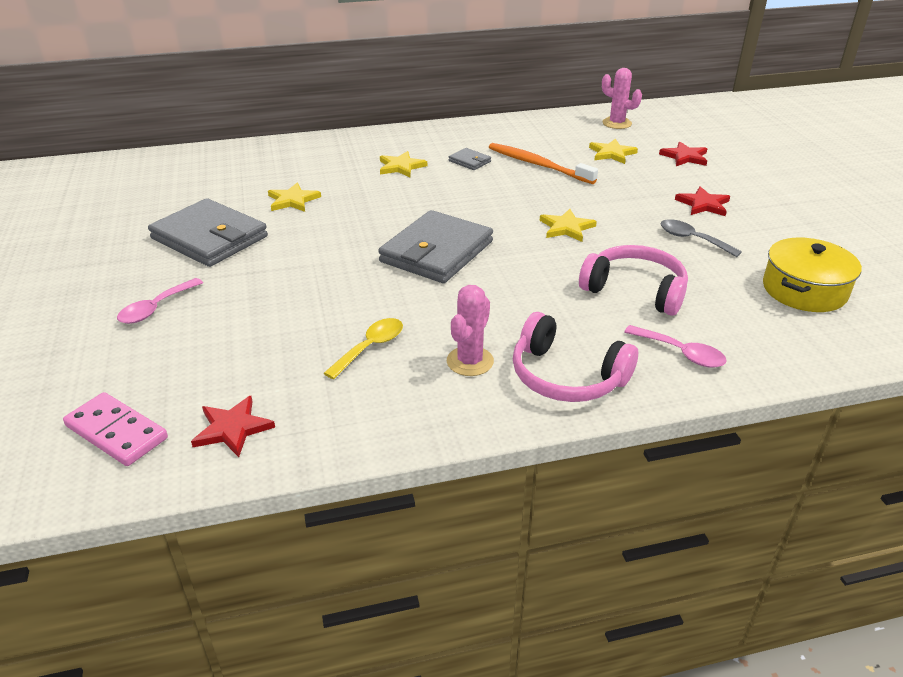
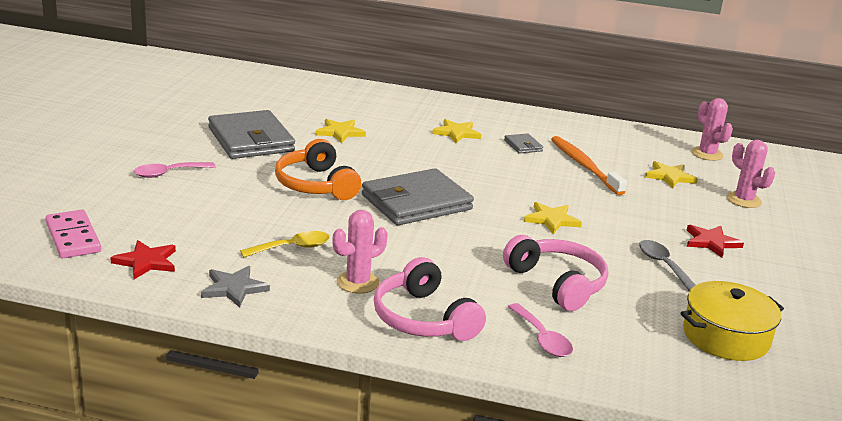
camera: 25 degrees right, 10 degrees down
red star [659,141,707,166] -> pink cactus [727,140,775,208]
none -> grey star [201,266,270,308]
none -> orange headphones [275,139,361,200]

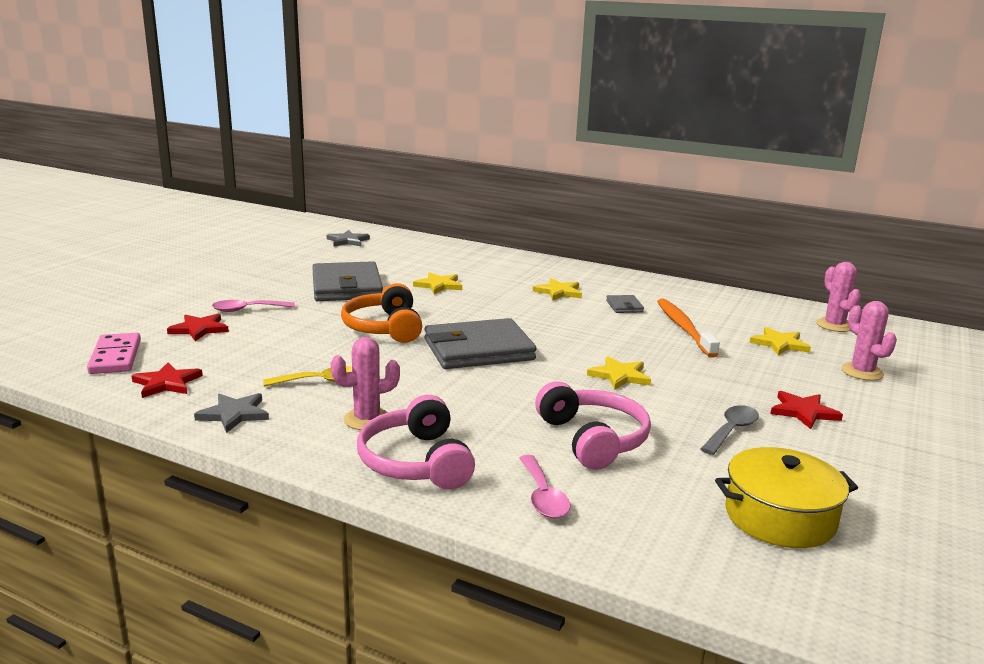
camera: 15 degrees right, 5 degrees down
grey spoon [639,240,695,291] -> grey spoon turned 45 degrees clockwise [701,405,759,455]
none -> red star [167,314,229,341]
none -> grey star [327,230,370,246]

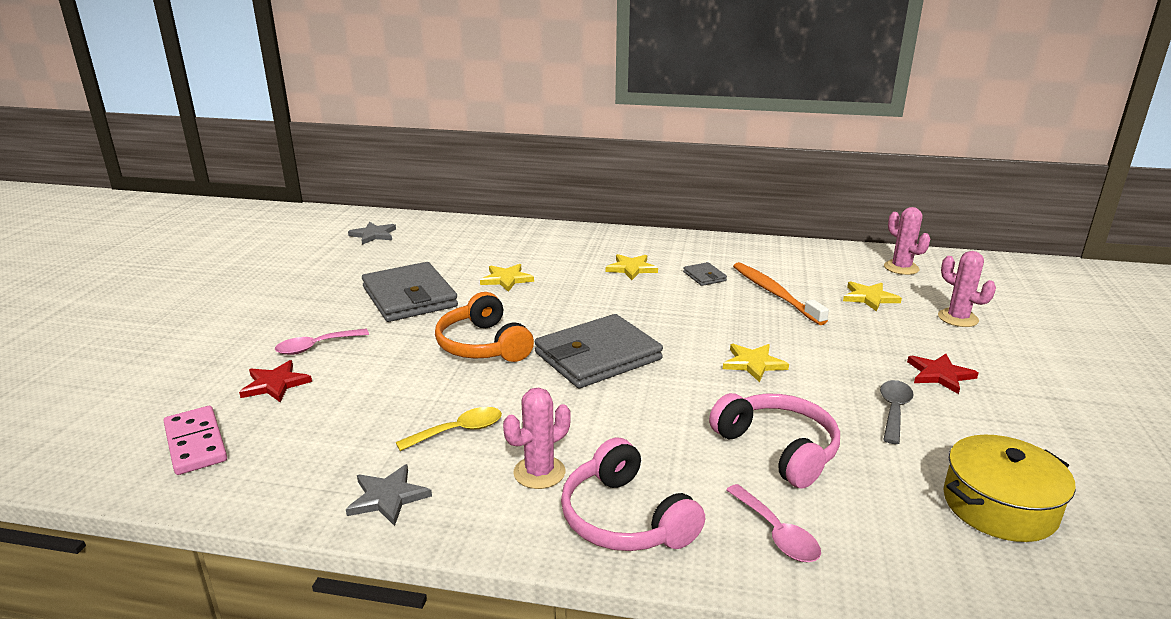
camera: 15 degrees left, 5 degrees up
red star [131,362,203,398] -> none

